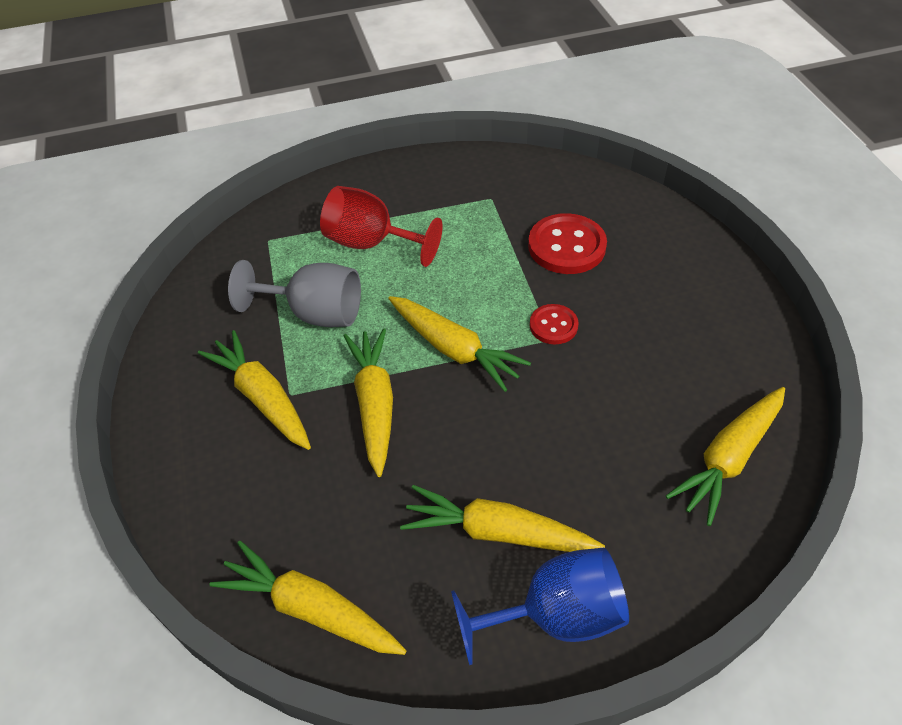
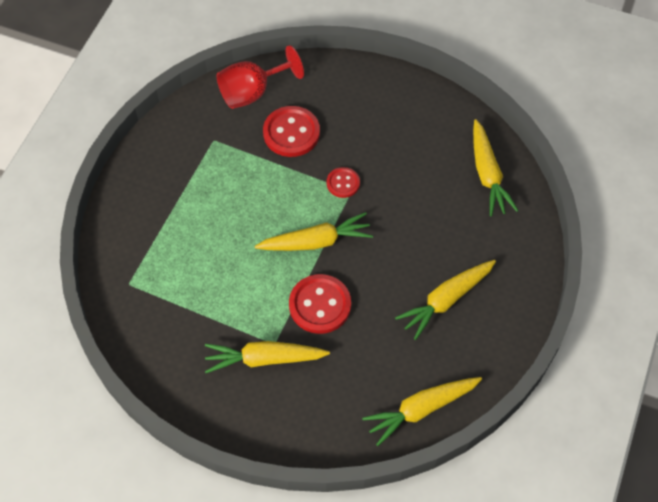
camera: 55 degrees left, 10 degrees up
grey goblet [228,260,361,327] -> none
red goblet [320,186,443,267] -> red goblet moved to [217,45,304,109]
yellow carrot [344,328,393,477] -> red button [289,274,351,334]
blue goblet [451,548,629,665] -> none

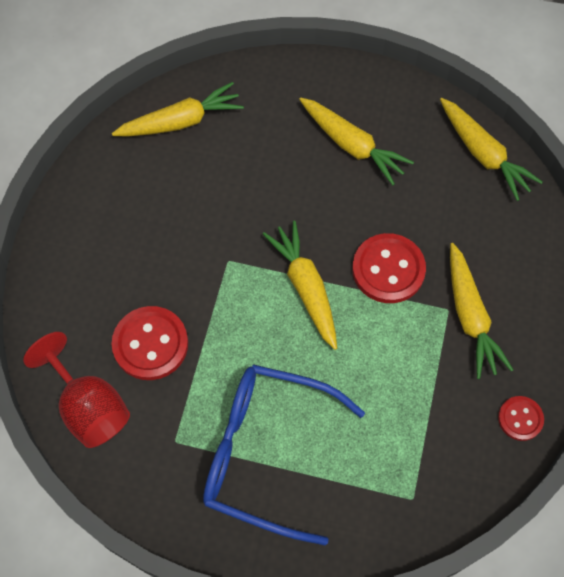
camera: 100 degrees left, 5 degrees up
red button [327,167,360,198] -> red button moved to [498,396,544,441]
none -> blue glasses [203,364,365,545]

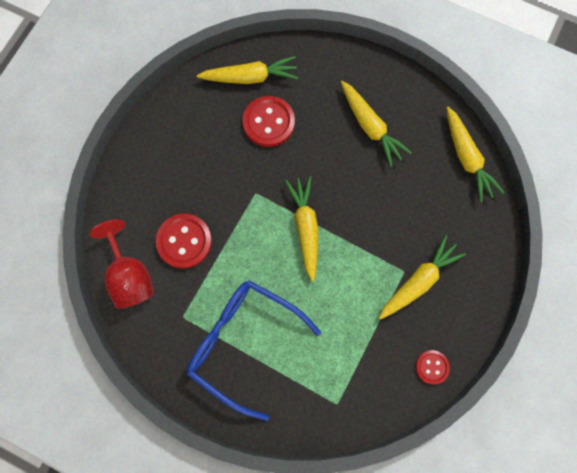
camera: 15 degrees right, 10 degrees up
red button [352,233,426,303] -> red button moved to [242,96,295,147]
yellow carrot [450,243,514,379] -> yellow carrot turned 135 degrees counterclockwise [379,235,466,319]

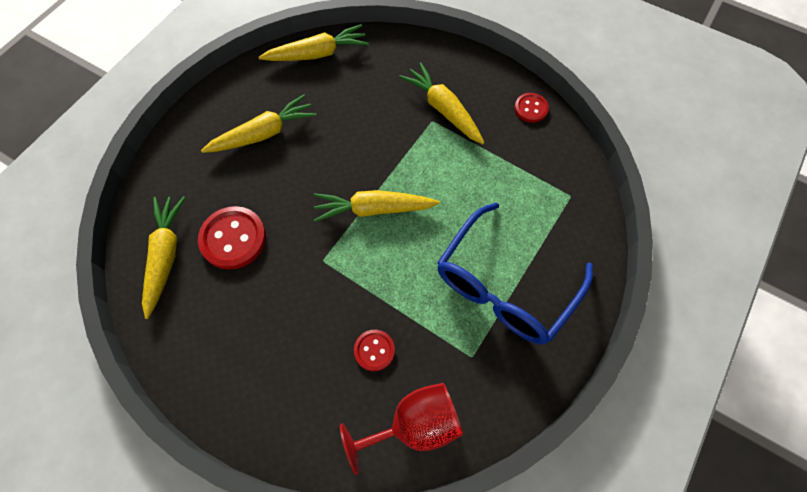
camera: 85 degrees left, 10 degrees down
red button [156,213,212,269] -> red button [354,330,395,371], size x0.57

